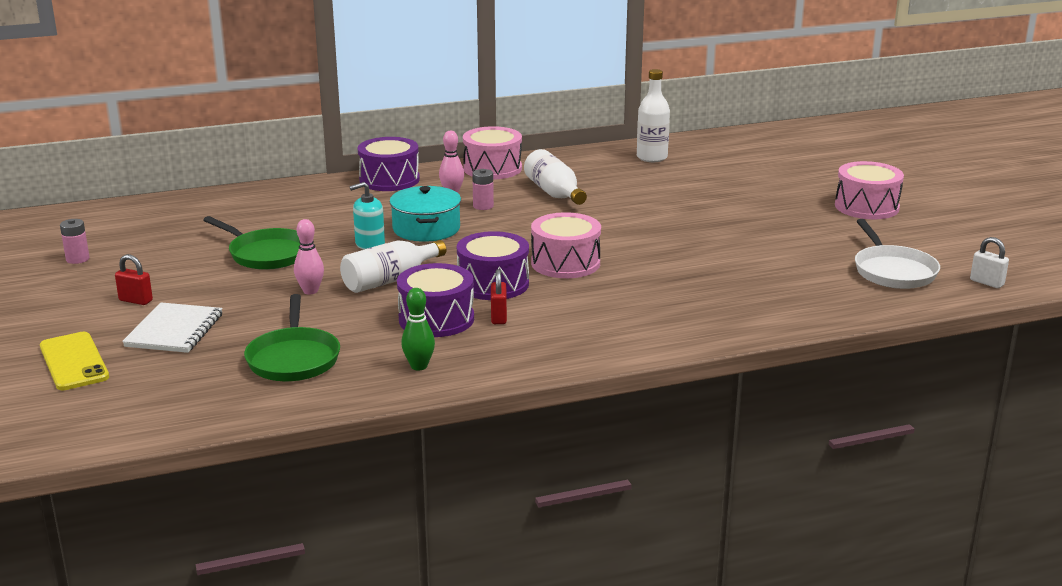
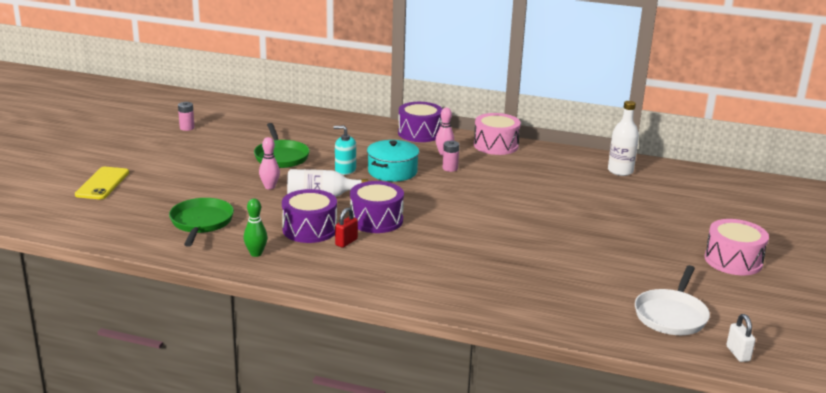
camera: 35 degrees right, 0 degrees up
red padlock [115,254,153,305] -> none
white notebook [122,302,223,353] -> none
green pan [244,294,340,381] -> green pan turned 150 degrees clockwise [169,198,234,247]
white bottle [524,149,587,205] -> none
pink drum [531,212,601,278] -> none

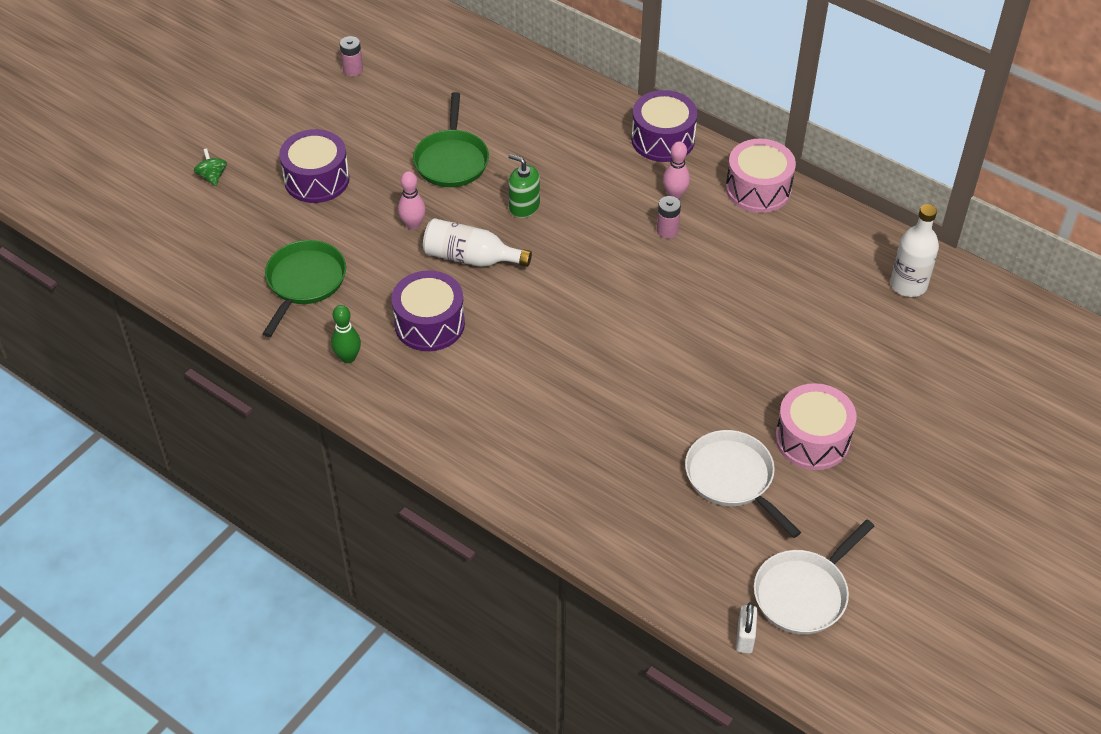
camera: 20 degrees right, 25 degrees up
yellow phone [75,167,129,199] -> green spinning top [194,148,227,186]
turquoise soap dispenser [333,126,356,175] -> green soap dispenser [508,154,540,218]
red padlock [335,207,358,248] -> none
purple drum [350,181,404,233] -> purple drum moved to [279,129,350,203]
turquoise pot [367,140,419,182] -> none
pink drum [704,219,769,275] -> pink drum moved to [775,383,856,470]
white padlock [726,314,755,362] -> white padlock moved to [736,602,758,654]
none -> white pan [685,430,801,538]

